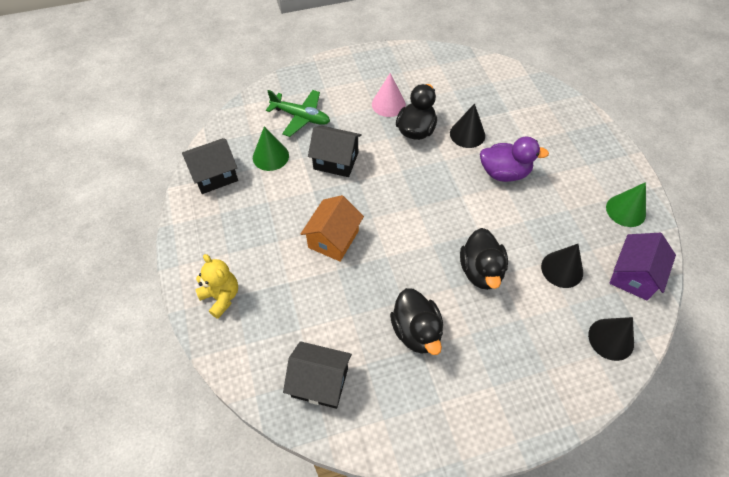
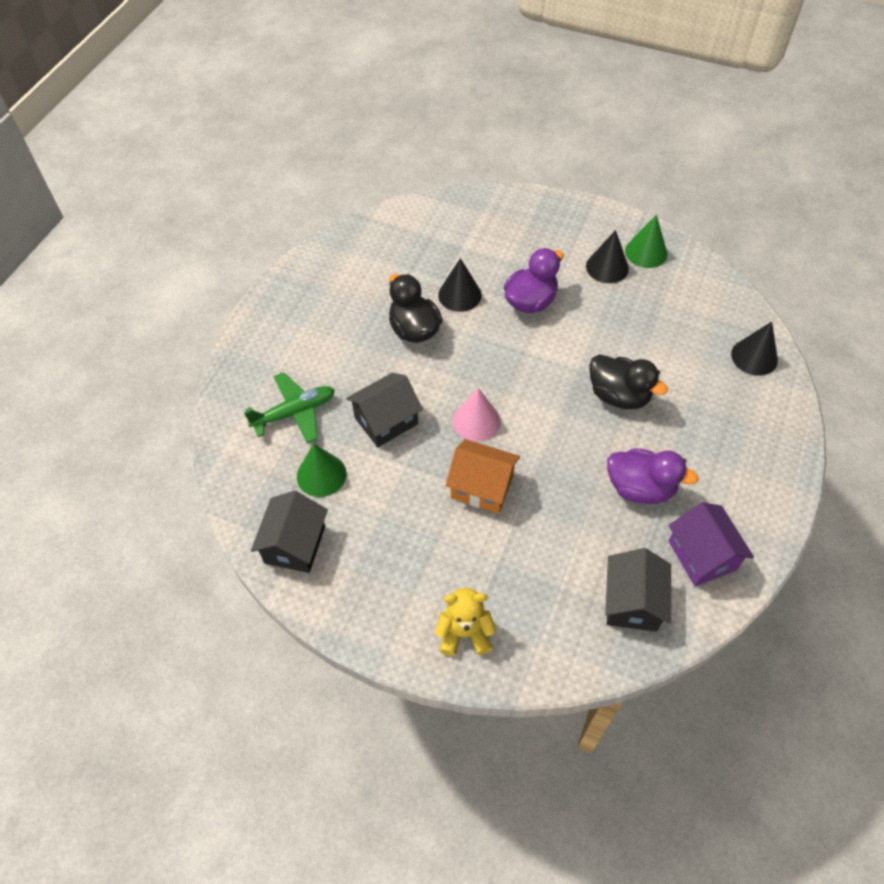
camera: 50 degrees left, 0 degrees up
black house [283,341,352,409] -> black house turned 45 degrees counterclockwise [605,548,671,632]
orange house [301,195,364,261] -> orange house turned 45 degrees counterclockwise [446,439,520,513]
pink cone [372,73,406,117] -> pink cone moved to [453,388,501,442]
black duck [390,288,443,355] -> purple duck [607,448,699,504]
black cone [541,244,583,288] -> black cone moved to [586,230,629,283]
purple house [609,233,676,300] -> purple house moved to [668,502,754,586]

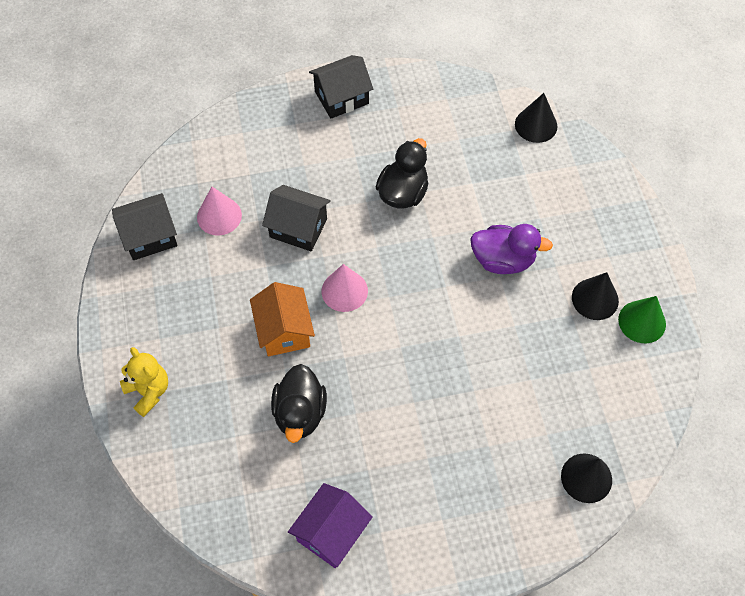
camera: 55 degrees right, 5 degrees up
green plane [244,372,335,443] -> none
green cone [297,443,346,497] -> pink cone [197,187,242,236]
black cone [438,258,482,312] -> black cone moved to [515,93,558,143]
black duck [589,354,668,409] -> black duck moved to [271,364,327,443]
black house [605,548,671,632] -> black house moved to [309,55,373,119]
purple duck [607,448,699,504] -> none

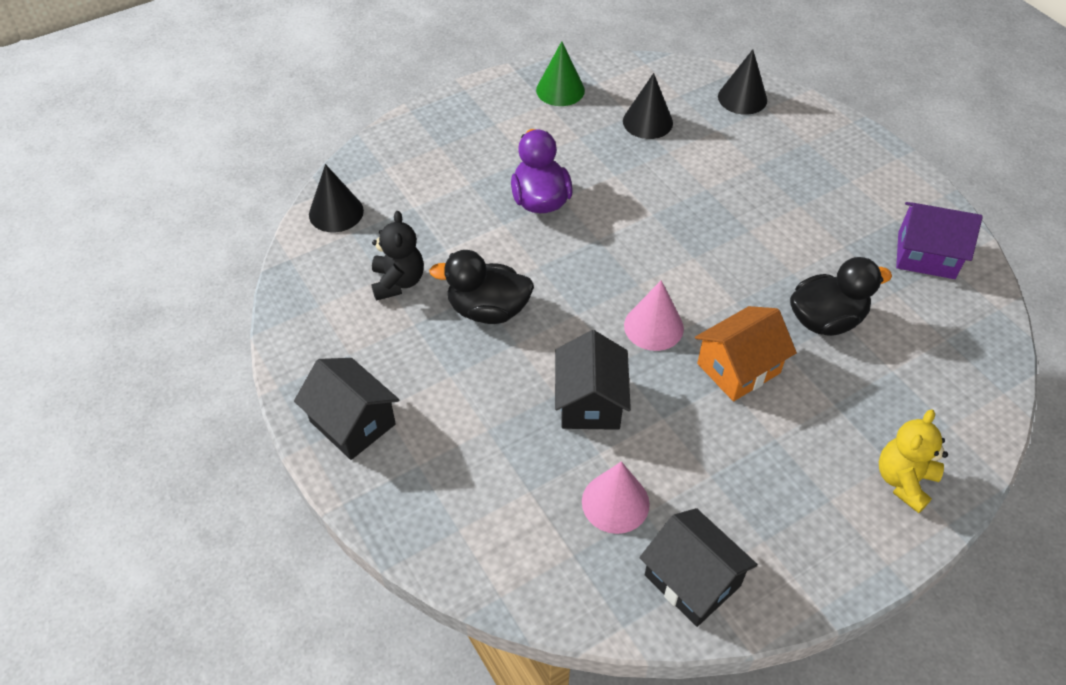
camera: 110 degrees left, 10 degrees down
black cone [572,272,619,320] -> black cone moved to [623,73,673,139]
none -> black teddy bear [371,211,424,301]

